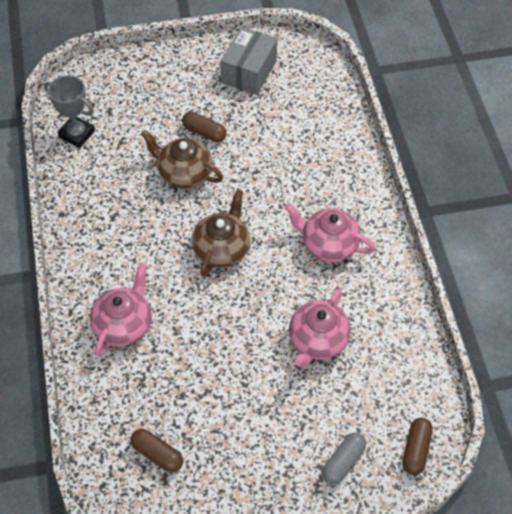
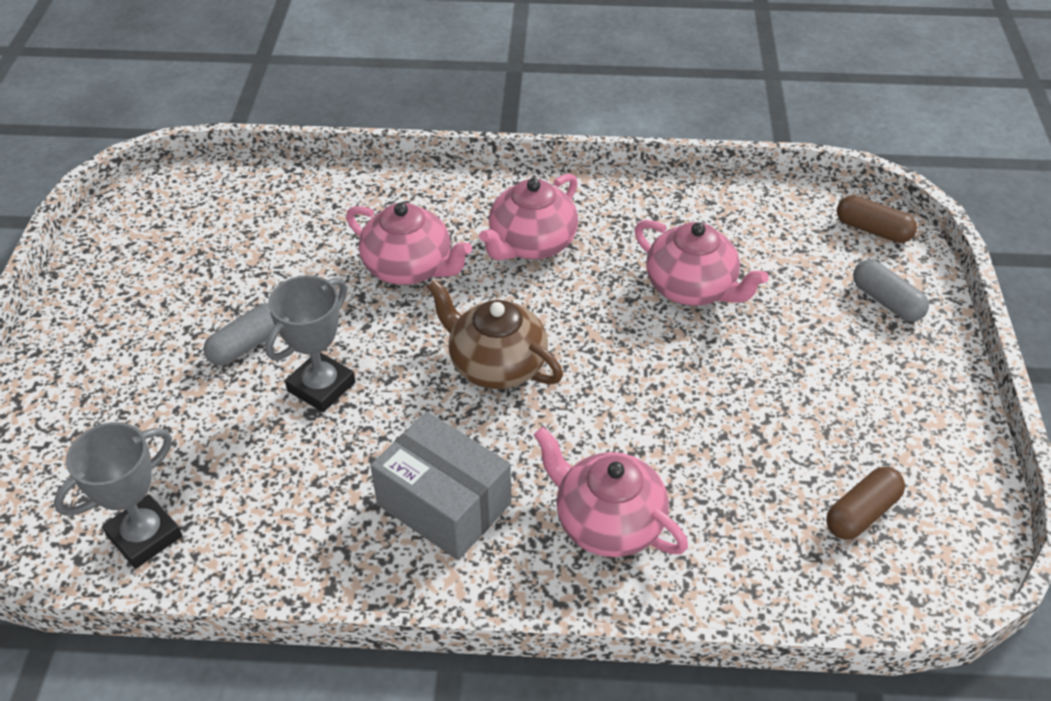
camera: 75 degrees left, 10 degrees down
brown teapot [141,130,223,189] -> grey trophy [265,275,356,412]
brown capsule [182,112,227,142] -> grey capsule [204,303,275,366]
grey box [220,27,277,95] -> grey box moved to [370,412,511,560]
none -> pink teapot [346,203,472,285]

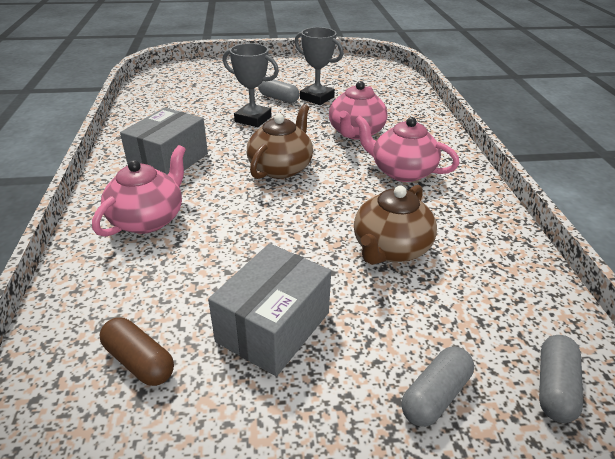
camera: 80 degrees right, 10 degrees down
grey trophy [54,422,182,569] -> grey trophy moved to [295,27,344,105]
pink teapot [634,220,769,306] -> brown teapot [354,185,437,265]
brown capsule [837,195,917,243] -> grey capsule [539,335,583,423]
none -> grey box [208,243,331,376]

